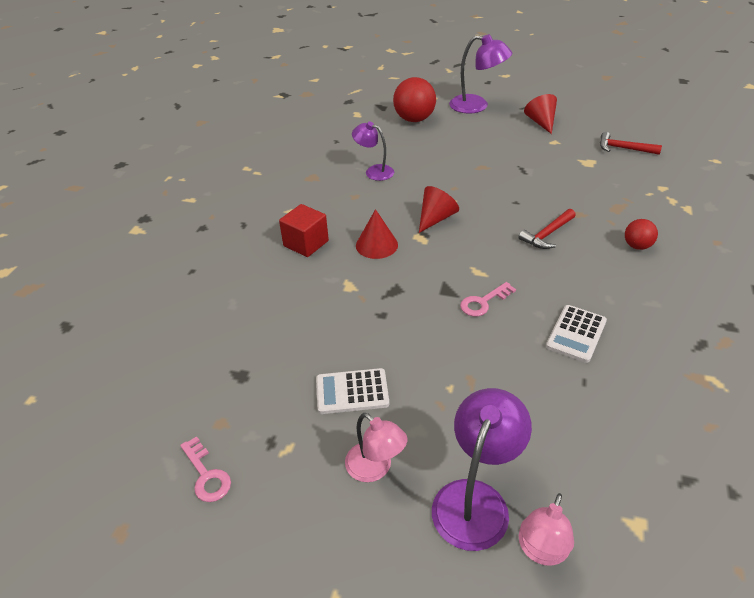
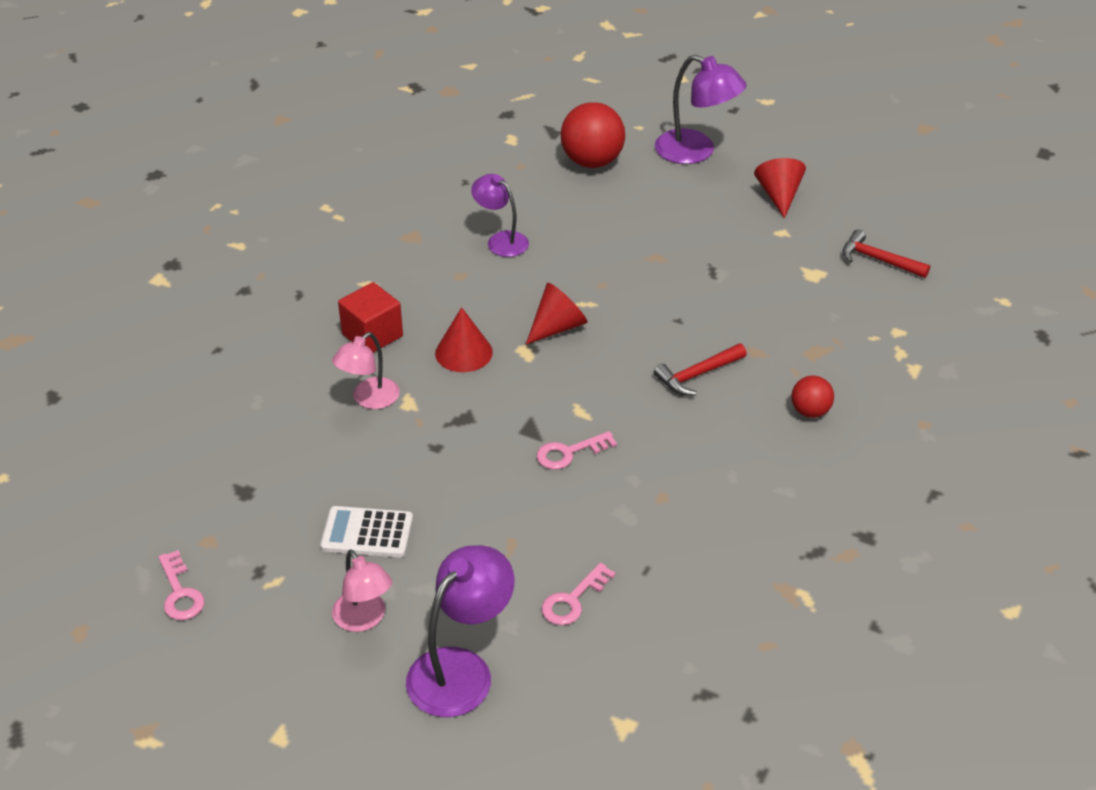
camera: 10 degrees right, 0 degrees up
pink lamp [519,493,574,566] -> pink lamp moved to [332,332,400,409]
white calculator [546,305,607,363] -> none
none -> pink key [541,563,616,625]

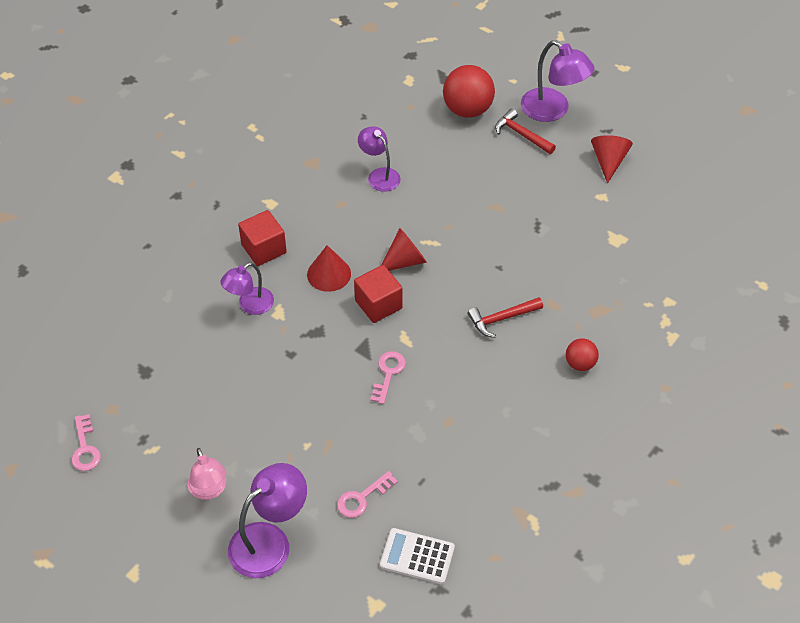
camera: 10 degrees right, 10 degrees up
white calculator [320,506,413,558] -> white calculator moved to [380,528,455,584]
pink lamp [332,332,400,409] -> purple lamp [220,262,274,315]
pink key [536,431,617,470] -> pink key turned 120 degrees clockwise [370,351,406,404]
red hammer [843,229,930,278] -> red hammer moved to [495,109,556,154]
none -> red cube [354,265,403,323]

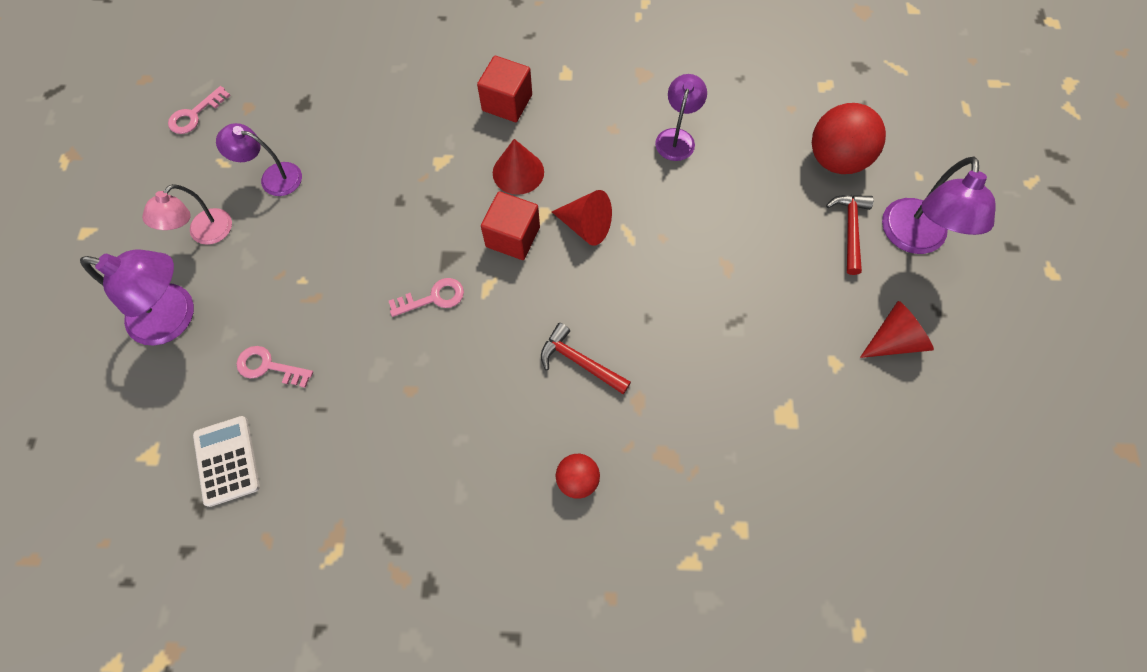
camera: 55 degrees right, 15 degrees up
purple lamp [220,262,274,315] -> purple lamp moved to [216,123,302,196]

